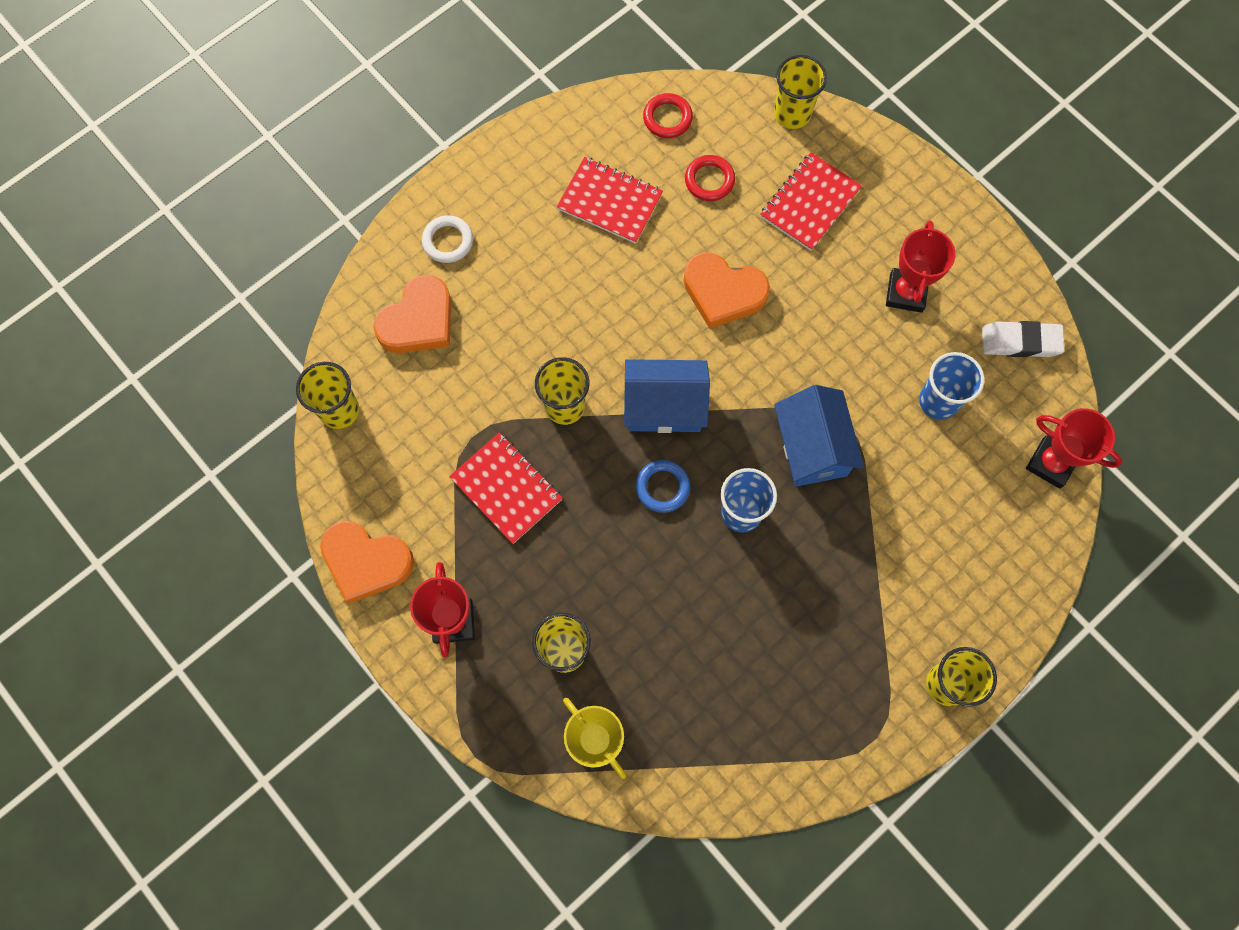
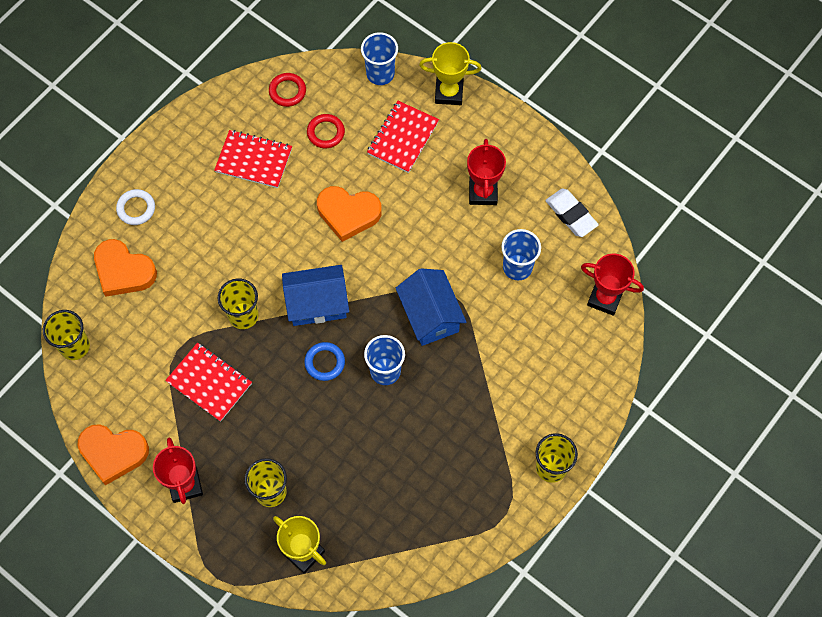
camera: 10 degrees left, 5 degrees down
orange heart [373,274,451,353] -> orange heart turned 90 degrees clockwise [94,239,157,297]
yellow cup [774,55,827,129] -> blue cup [361,32,398,85]
white eraser [982,321,1065,357] -> white eraser turned 60 degrees clockwise [545,189,599,237]
none -> yellow trophy [419,42,482,105]

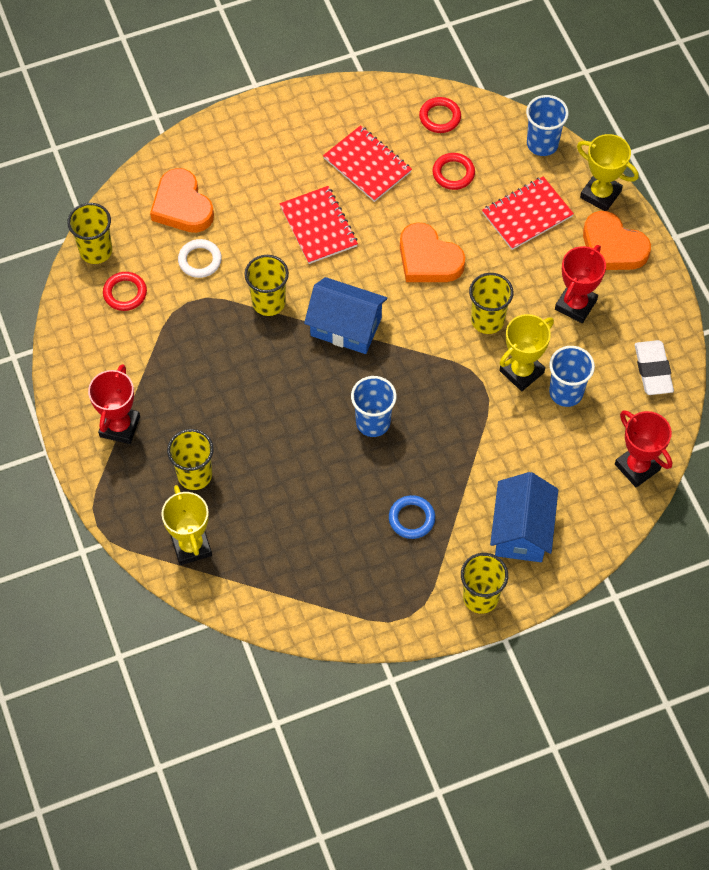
camera: 30 degrees right, 5 degrees down
orange heart [78,424,149,485] -> orange heart moved to [583,211,651,270]
white ring [116,189,155,225] -> white ring moved to [178,239,222,278]
red notebook [165,343,252,422] -> red notebook moved to [280,186,358,264]
blue ring [304,342,345,381] -> blue ring moved to [389,495,435,539]
blue house [396,268,466,346] -> blue house moved to [490,472,558,562]
none -> red ring [103,272,147,311]
none -> yellow cup [469,273,514,334]
none -> yellow trophy [500,314,554,391]

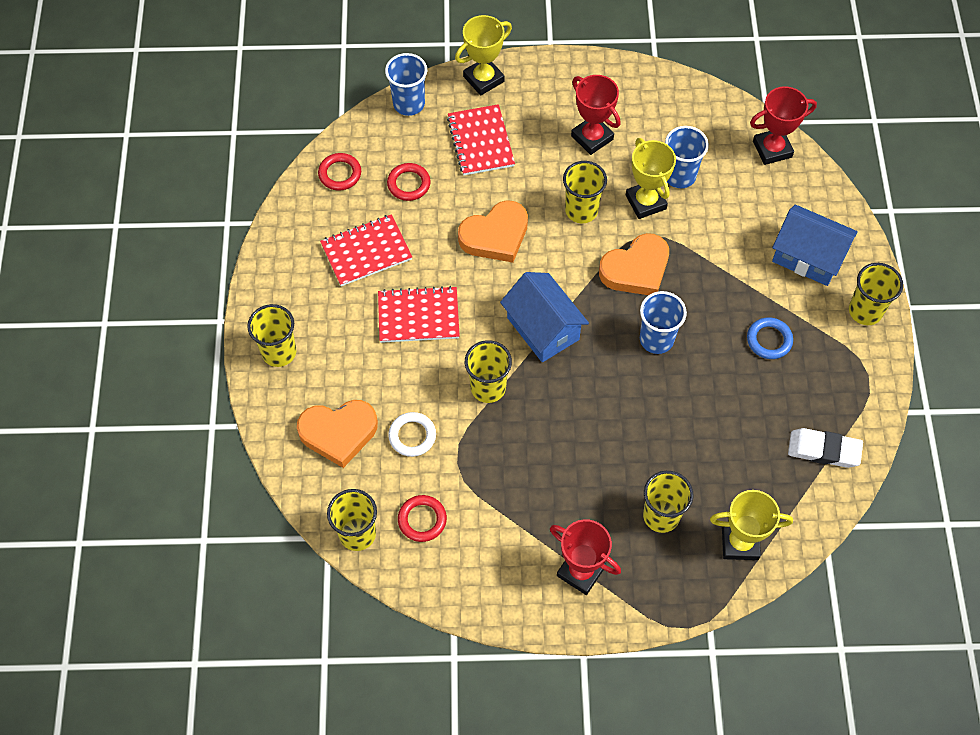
camera: 70 degrees left, 0 degrees up
blue house [304,277,388,354] -> blue house turned 75 degrees counterclockwise [500,272,589,362]
orange heart [583,211,651,270] -> orange heart moved to [599,233,669,295]
white eraser [635,340,674,395] -> white eraser moved to [788,428,863,468]
none -> yellow cup [247,304,296,367]

